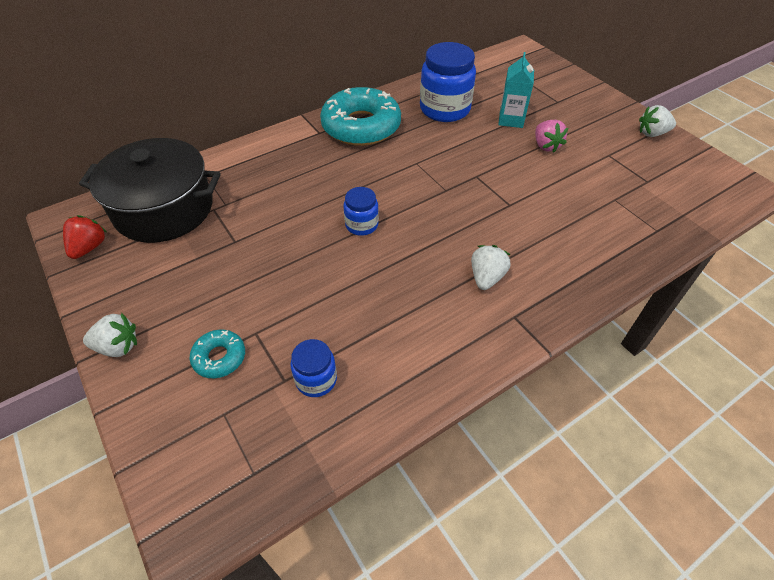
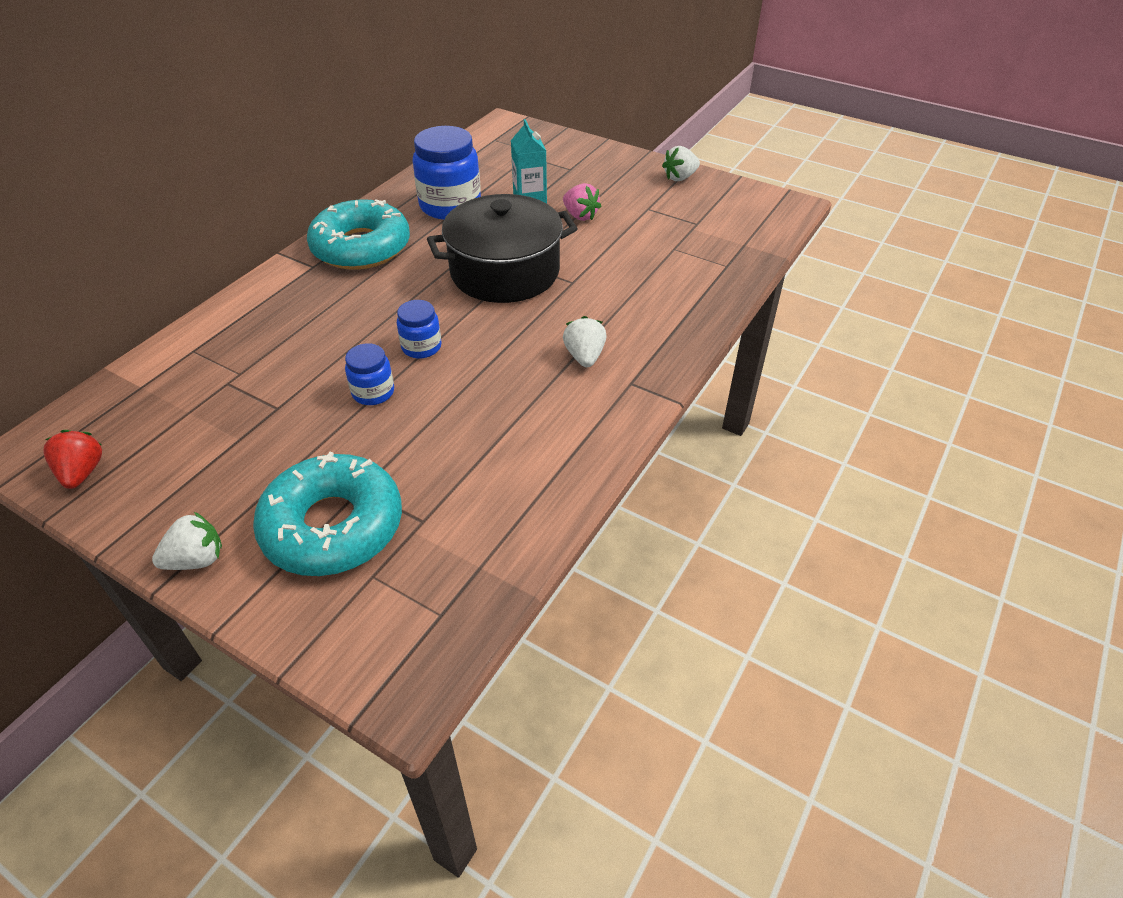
camera: 25 degrees left, 5 degrees down
black pot [79,138,221,243] -> black pot moved to [427,194,578,303]
turquoise donut [190,330,245,378] -> turquoise donut [253,452,402,576], size x2.16
blue jar [290,339,337,397] -> blue jar moved to [345,343,394,405]

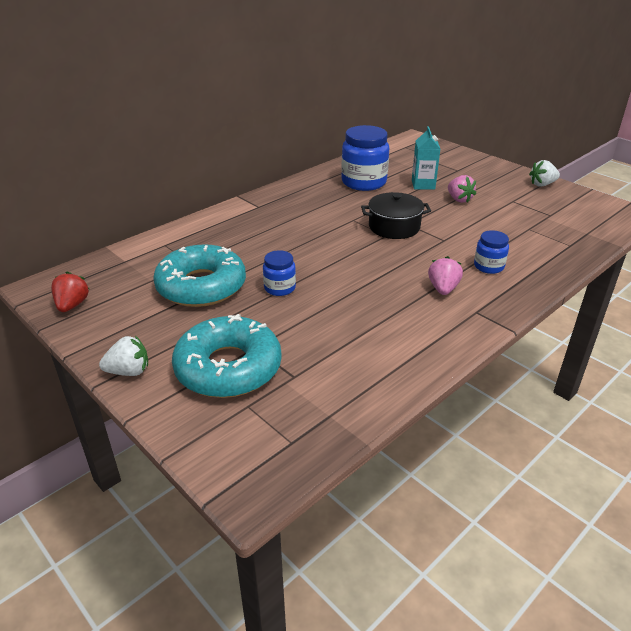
camera: 15 degrees right, 10 degrees down
turquoise donut [307,199,410,270] -> turquoise donut moved to [153,244,246,307]
blue jar [397,300,441,359] -> blue jar moved to [474,230,509,274]
black pot [427,194,578,303] -> black pot [361,192,431,239], size x0.63
white strawberry [563,316,607,367] -> pink strawberry [428,256,463,295]

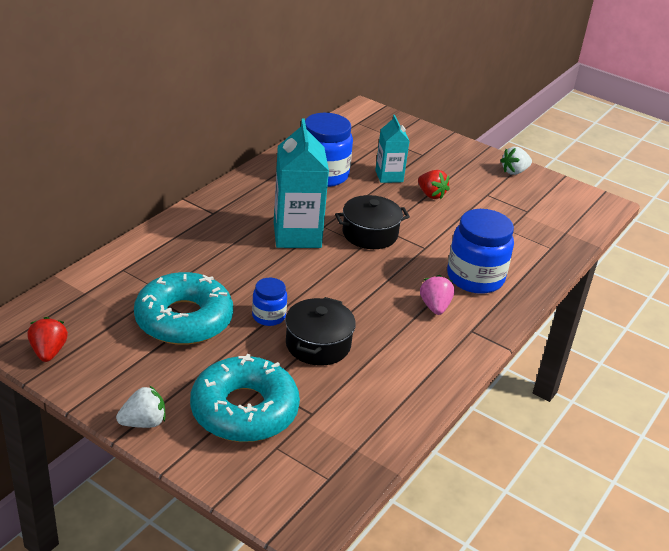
camera: 15 degrees left, 0 degrees up
pink strawberry [448,175,476,203] -> red strawberry [418,170,450,199]
blue jar [474,230,509,274] -> blue jar [447,209,514,294], size x1.89
none -> turquoise carton [274,118,329,248]
none -> black pot [285,297,356,366]

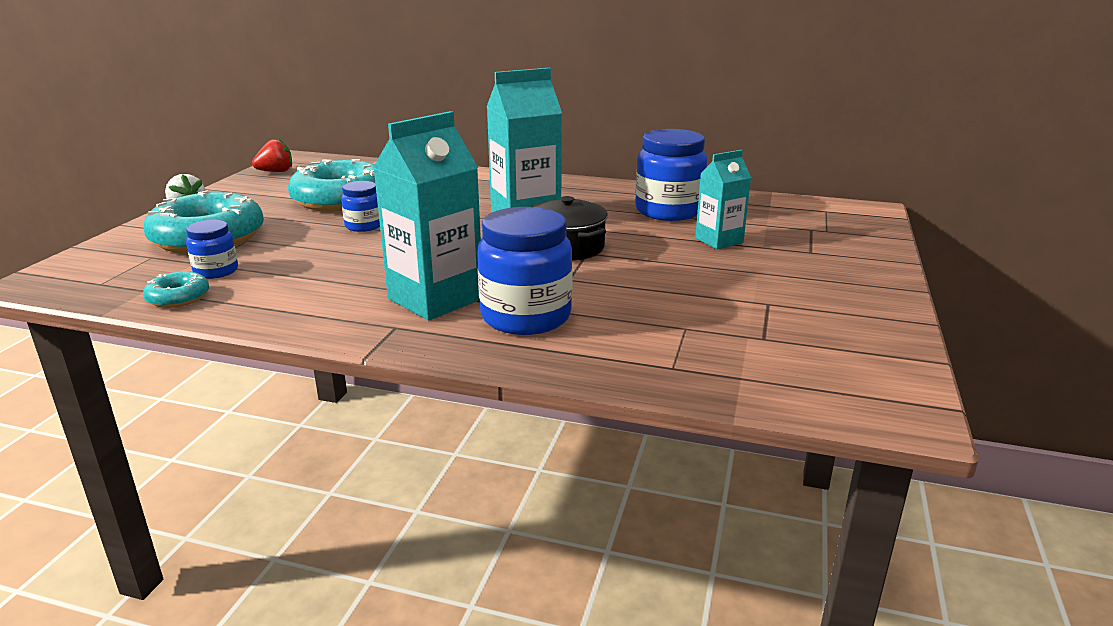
camera: 75 degrees right, 10 degrees down
black pot [285,297,356,366] -> none
red strawberry [418,170,450,199] -> none
pink strawberry [420,275,455,315] -> turquoise carton [373,111,481,320]
white strawberry [500,147,532,175] -> none
none -> turquoise donut [143,271,209,308]
none -> blue jar [186,220,238,279]

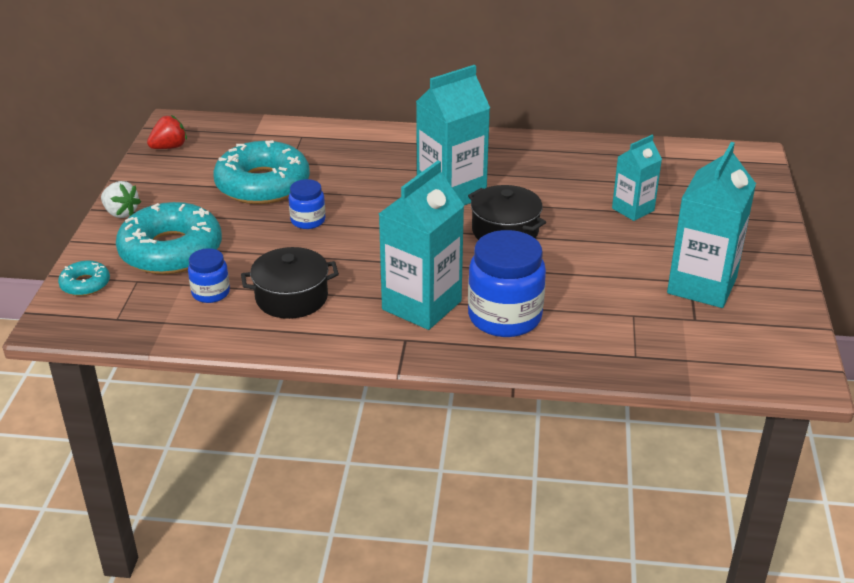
camera: 10 degrees left, 10 degrees up
turquoise donut [143,271,209,308] -> turquoise donut moved to [58,261,110,296]
blue jar [635,129,707,221] -> none
none -> black pot [241,247,339,319]
none -> turquoise carton [667,142,756,308]

